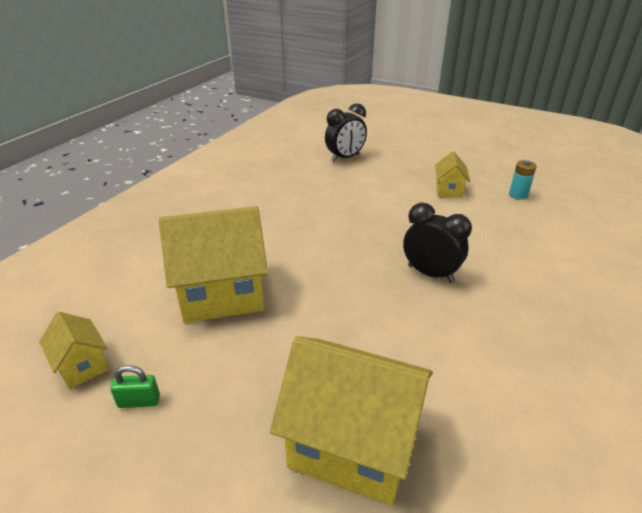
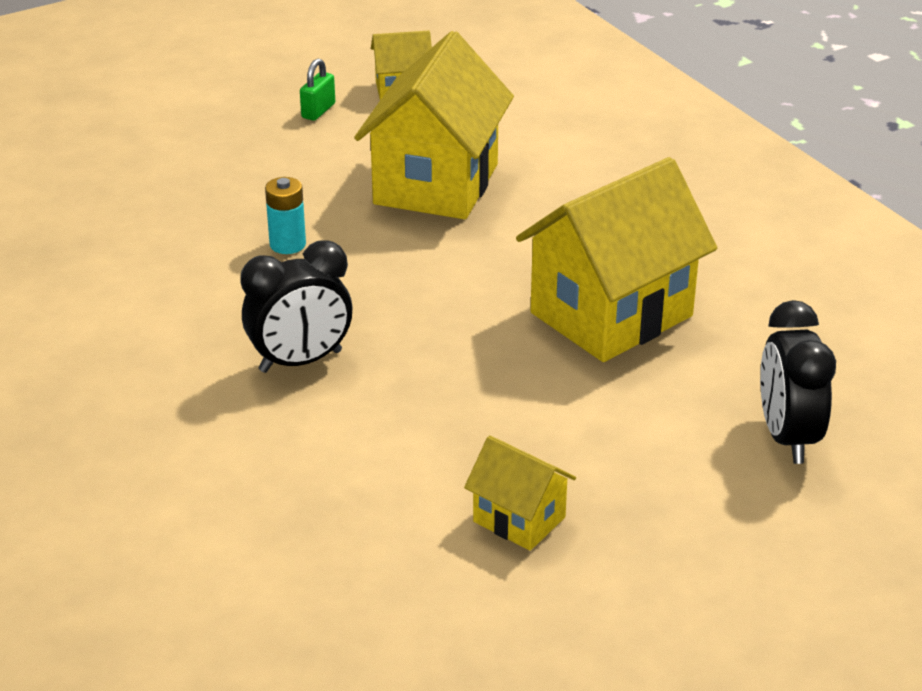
camera: 120 degrees right, 0 degrees up
yellow house [270,336,433,506] -> yellow house moved to [516,157,717,362]
turquoise battery [509,160,536,200] -> turquoise battery moved to [265,177,306,254]

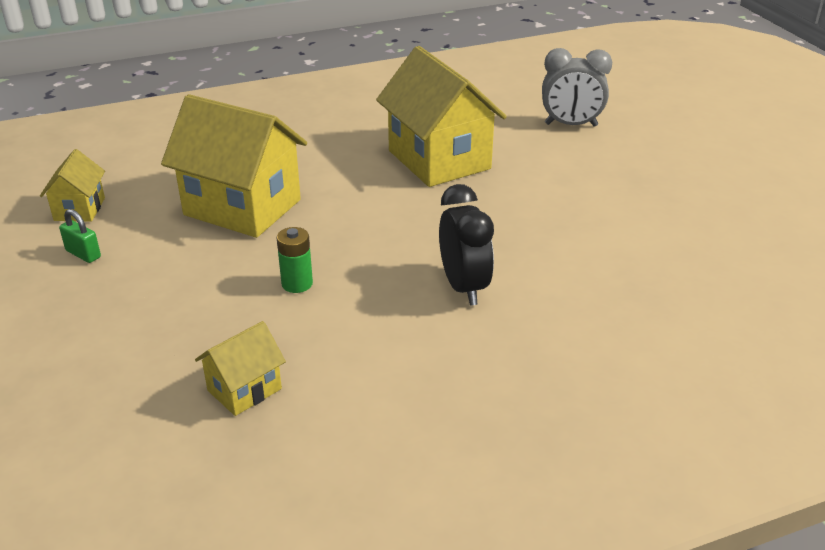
camera: 80 degrees left, 0 degrees up
turquoise battery [265,177,306,254] -> green battery [277,227,313,293]
yellow house [464,435,576,551] -> yellow house moved to [195,321,286,416]
black clock [760,300,836,464] -> grey clock [542,48,612,127]

